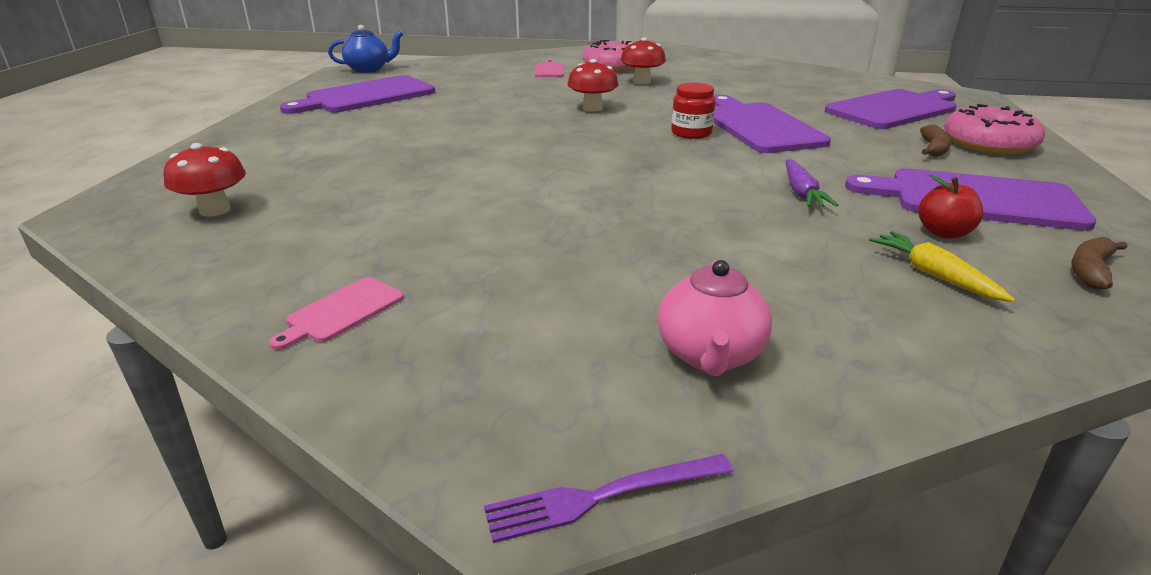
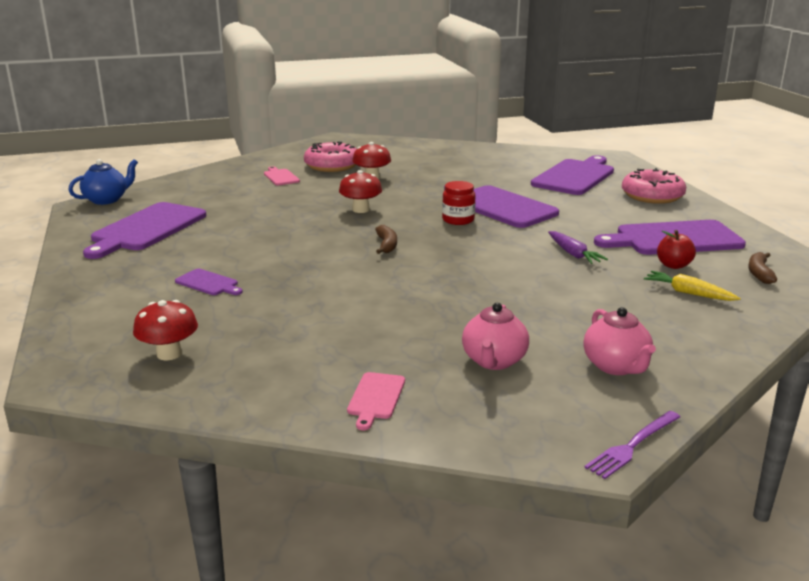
camera: 25 degrees left, 5 degrees down
brown banana [920,124,951,157] -> brown banana moved to [375,225,397,254]
none -> purple cutting board [175,269,243,295]
none -> pink teapot [462,303,529,370]

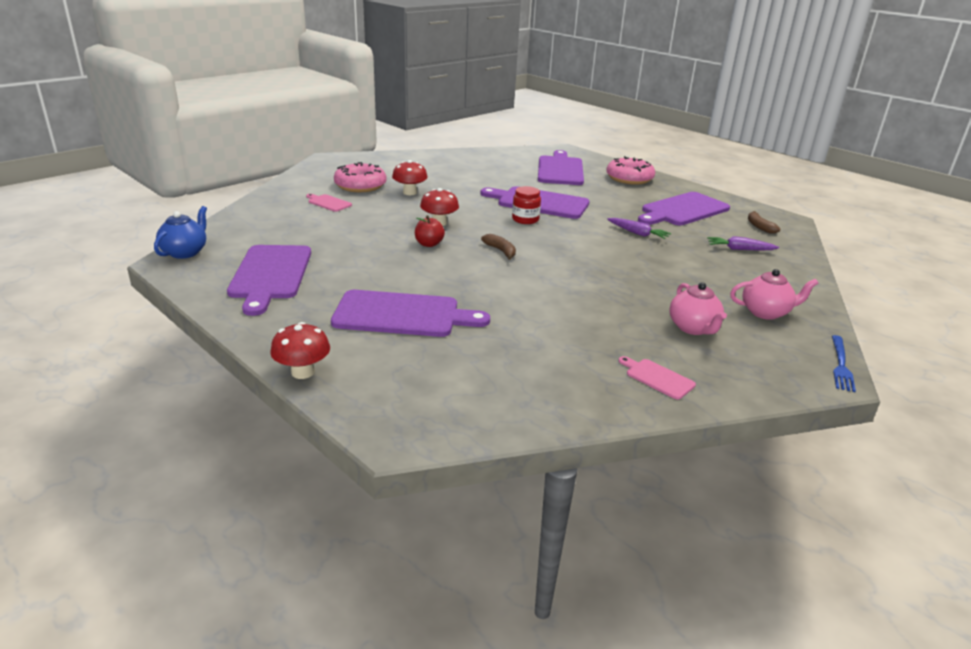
camera: 30 degrees left, 5 degrees up
red mushroom [133,300,198,360] -> red mushroom moved to [270,322,330,379]
purple cutting board [175,269,243,295] -> purple cutting board [331,290,490,337], size x2.15
pink cutting board [347,372,405,430] -> pink cutting board turned 150 degrees clockwise [619,356,696,399]
pink teapot [583,307,656,375] -> pink teapot turned 45 degrees counterclockwise [730,269,818,320]
purple fork [584,411,680,479] -> blue fork [832,335,856,392]
yellow carrot [644,271,741,301] -> purple carrot [707,236,779,251]
red apple [657,230,696,269] -> red apple moved to [415,215,445,247]

